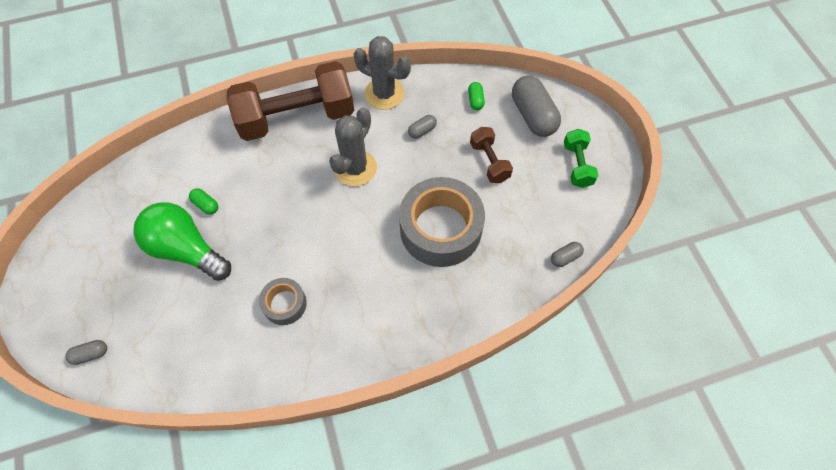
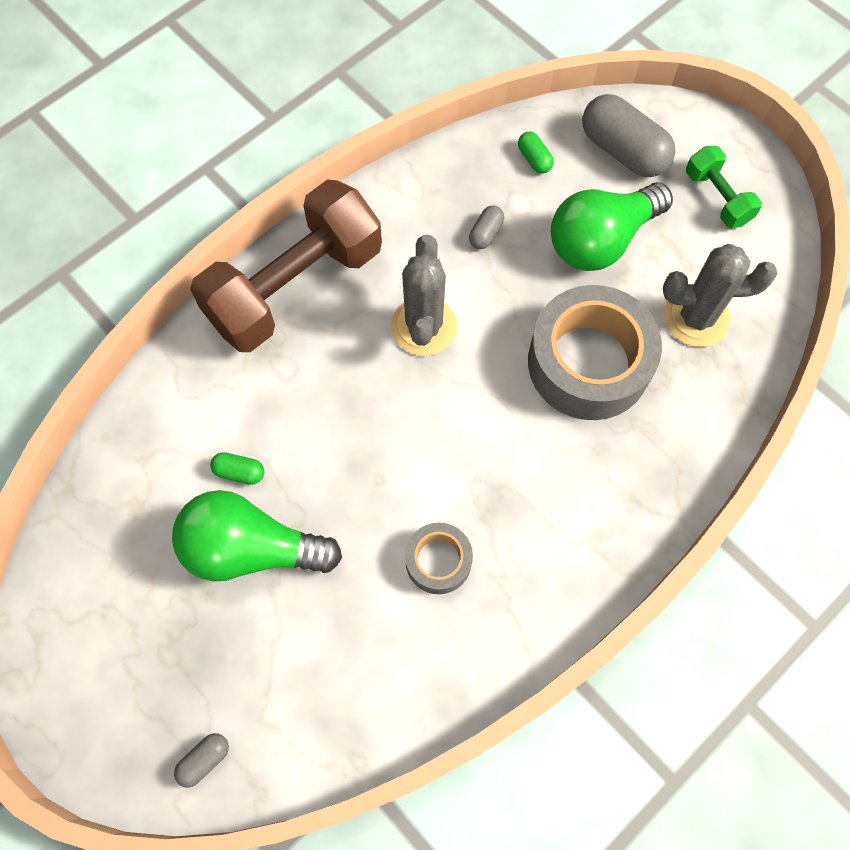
camera: 25 degrees left, 5 degrees up
grey cactus [354,36,411,110] -> grey cactus moved to [663,244,777,347]
brown dumbbell [470,127,513,183] -> green light bulb [551,182,673,271]
grey capsule [551,242,584,267] -> none

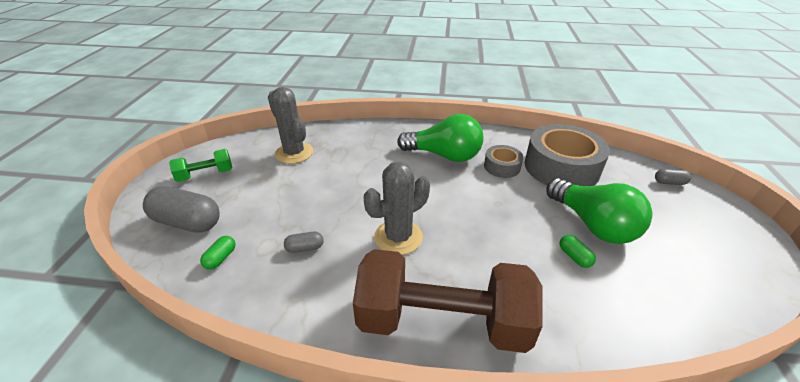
camera: 130 degrees left, 30 degrees down
grey tape [528,285,662,420] -> grey tape moved to [525,124,610,186]
green light bulb [551,182,673,271] -> green light bulb moved to [397,114,483,162]
grey capsule [582,94,675,177] -> grey capsule turned 75 degrees counterclockwise [143,186,220,233]
green dumbbell [686,146,762,228] -> green dumbbell turned 45 degrees clockwise [169,149,232,182]

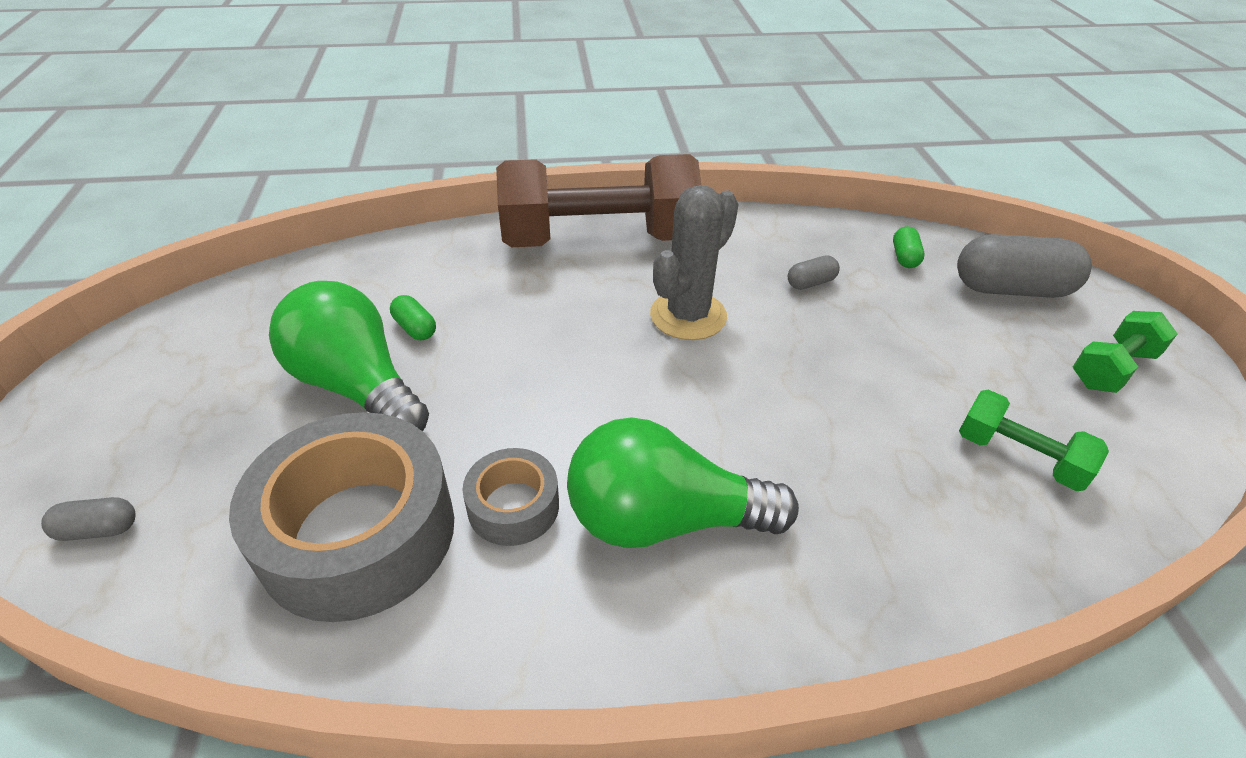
camera: 165 degrees right, 5 degrees up
grey cactus [268,87,313,164] -> green dumbbell [959,390,1109,491]

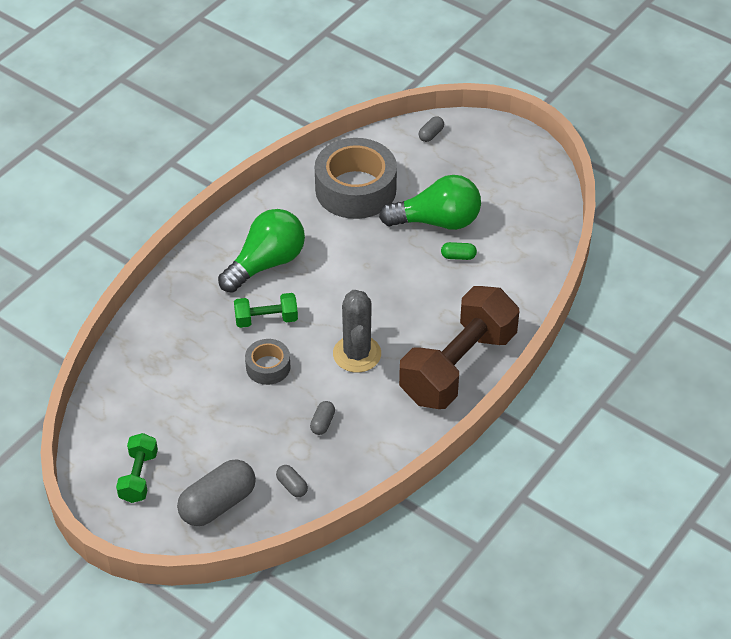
camera: 135 degrees right, 5 degrees up
grey tape [463,448,559,546] -> grey tape moved to [245,339,291,385]
green capsule [893,226,924,268] -> grey capsule [276,465,308,497]
green dumbbell [959,390,1109,491] -> green dumbbell moved to [234,293,298,328]

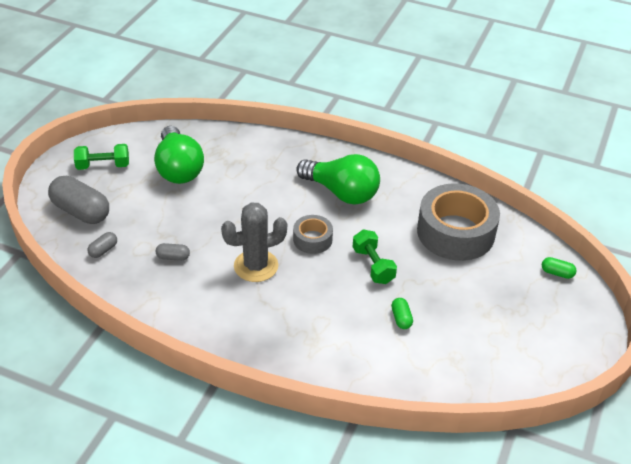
camera: 75 degrees right, 5 degrees down
green dumbbell [234,293,298,328] -> green dumbbell moved to [353,229,397,284]
grey tape [245,339,291,385] -> grey tape moved to [293,215,333,254]
green light bulb [379,175,481,230] -> green light bulb moved to [154,126,204,184]
brown dumbbell [399,286,519,409] -> none
grey capsule [419,116,444,142] -> green capsule [542,257,577,279]

